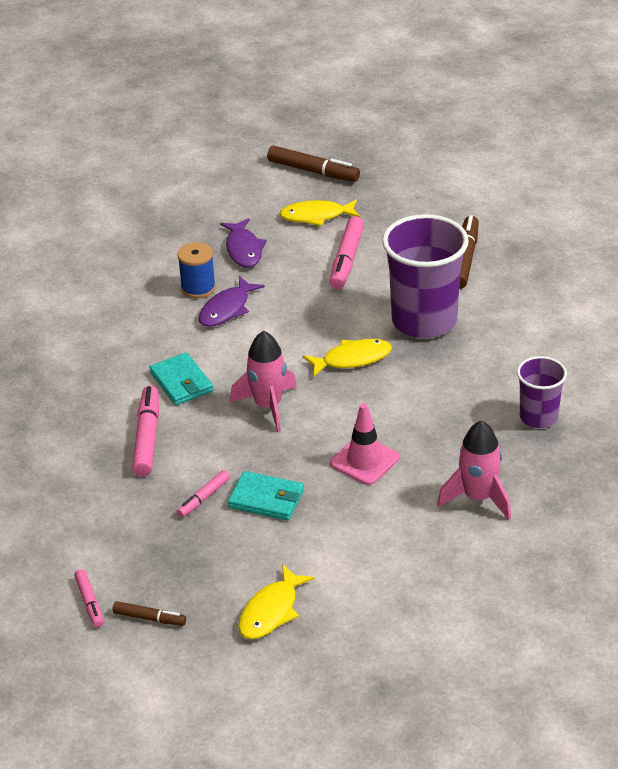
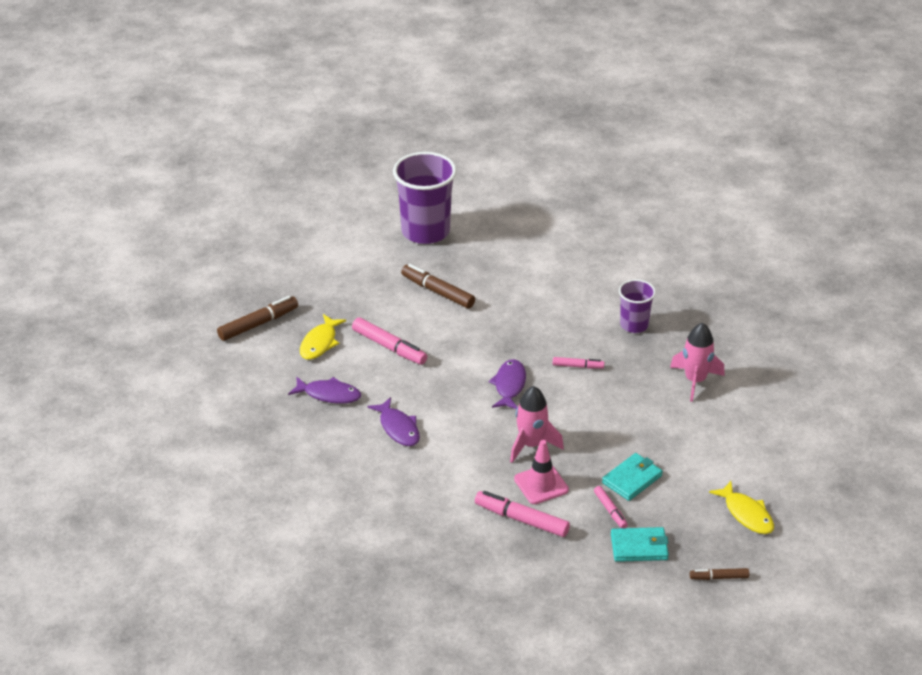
camera: 65 degrees left, 0 degrees up
pink marker [74,569,104,628] -> pink marker moved to [553,357,604,368]
brown marker [113,601,186,626] -> brown marker turned 135 degrees counterclockwise [690,568,749,580]
turquoise wallet [149,352,213,405] -> turquoise wallet moved to [611,527,669,562]
blue spool [177,242,216,298] -> none
yellow fish [303,339,392,377] -> purple fish [489,359,526,409]
pink traffic cone [330,403,399,485] -> pink traffic cone moved to [514,440,569,504]
purple cup [382,214,469,338] -> purple cup moved to [393,152,457,244]

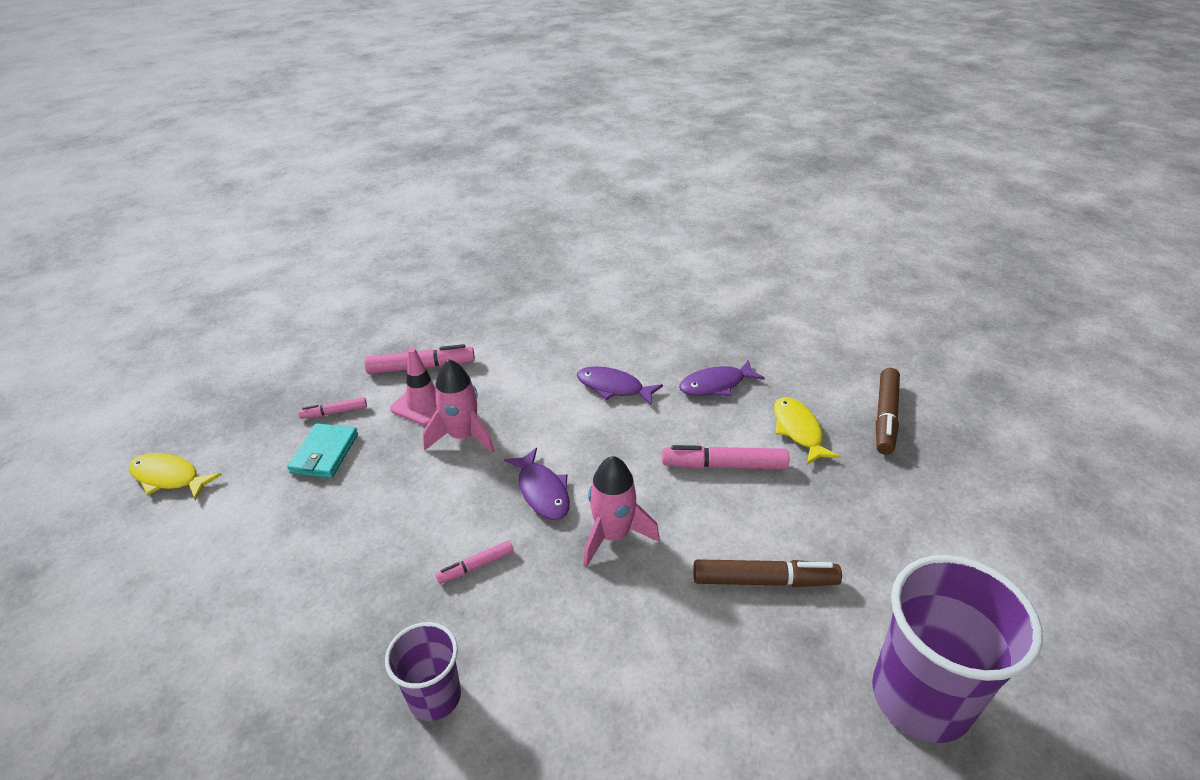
camera: 145 degrees right, 0 degrees up
pink marker [594,486,628,528] -> pink marker turned 45 degrees counterclockwise [298,397,367,419]
turquoise wallet [611,527,669,562] -> none
pink rocket [670,323,725,402] -> pink rocket moved to [583,456,660,567]
brown marker [690,568,749,580] -> none

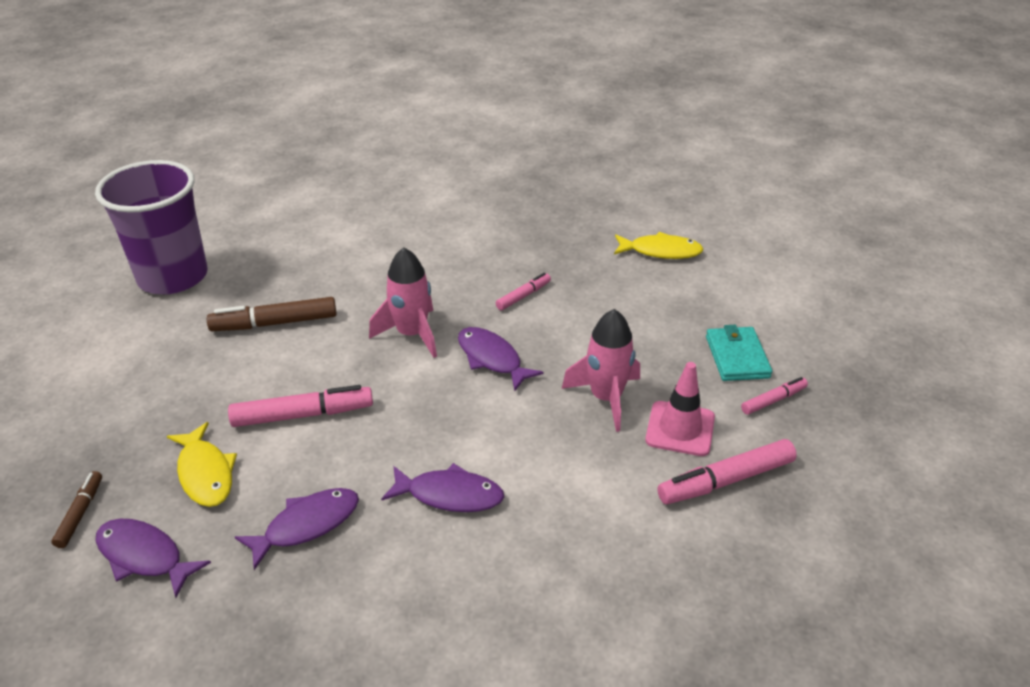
camera: 165 degrees right, 0 degrees up
yellow fish [129,453,222,500] -> yellow fish moved to [614,232,704,259]
purple cup [385,622,461,721] -> none
brown marker [876,368,900,455] -> brown marker [51,471,102,548], size x0.57
none -> purple fish [95,519,211,598]

